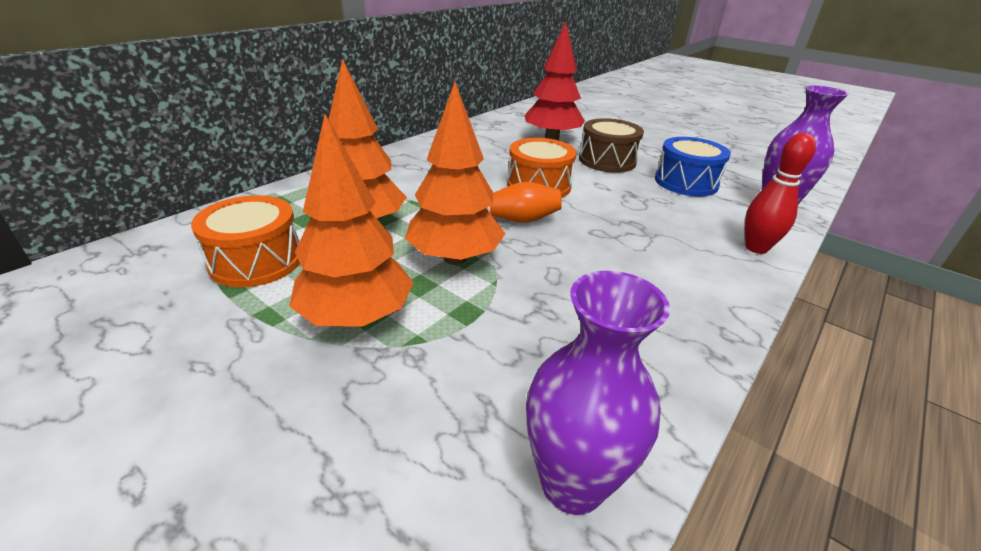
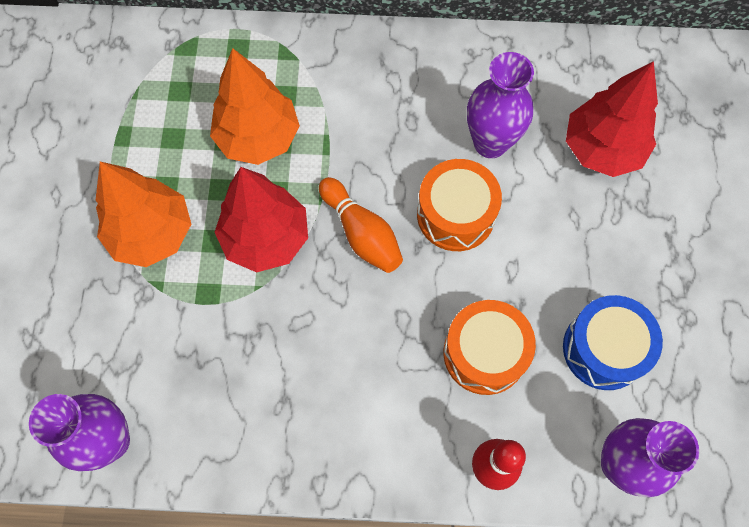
camera: 55 degrees right, 35 degrees up
orange drum [191,195,300,287] -> orange drum moved to [443,300,536,395]
orange tree [405,82,505,265] -> red tree [215,167,308,272]
brown drum [579,118,644,173] -> none
none -> purple vase [467,52,534,158]

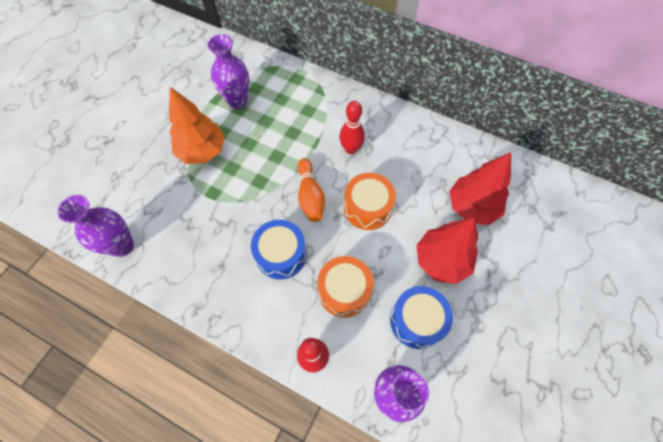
camera: 25 degrees right, 5 degrees down
orange tree [210,48,300,165] -> none
red tree [215,167,308,272] -> red tree moved to [416,217,478,284]
purple vase [467,52,534,158] -> purple vase moved to [207,34,249,109]
none -> blue drum [251,220,307,279]
none -> red bowling pin [339,101,365,154]

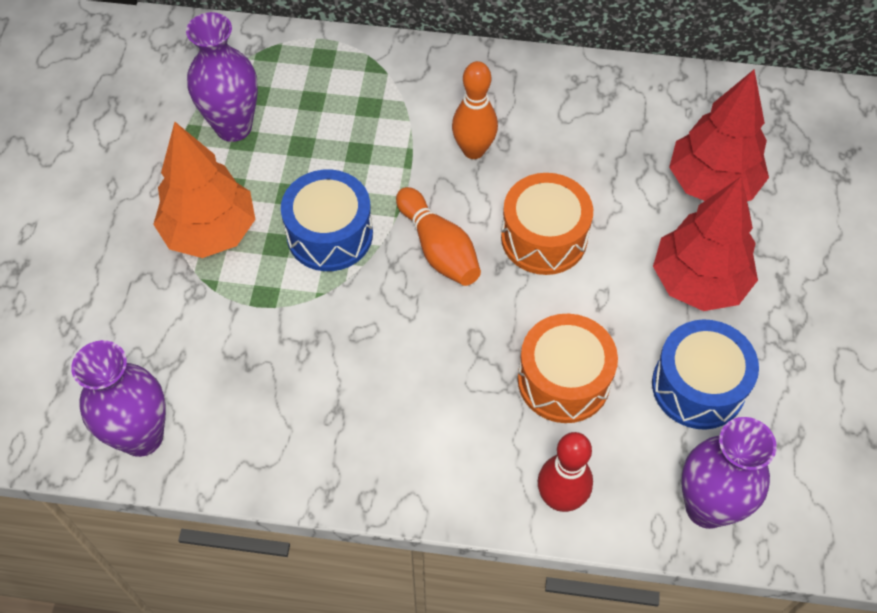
camera: 20 degrees left, 5 degrees down
blue drum [251,220,307,279] -> blue drum moved to [281,170,373,271]
red bowling pin [339,101,365,154] -> orange bowling pin [452,61,498,159]

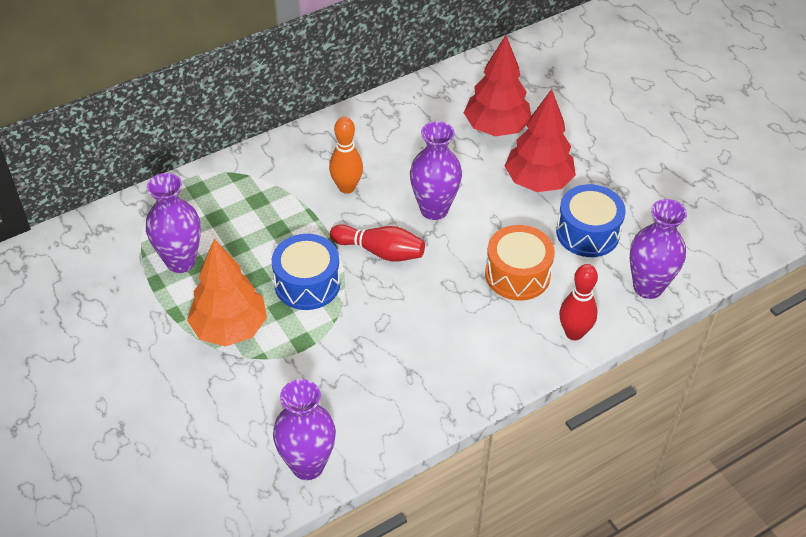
camera: 40 degrees left, 10 degrees down
orange bowling pin [396,187,481,286] -> red bowling pin [330,224,425,262]
orange drum [501,173,593,275] -> purple vase [410,121,462,220]

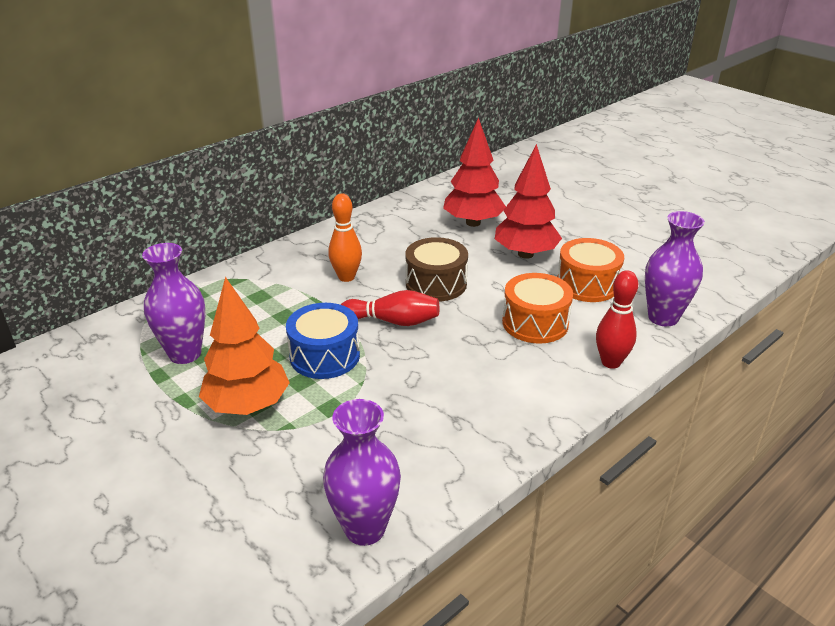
camera: 10 degrees left, 15 degrees down
purple vase [410,121,462,220] -> brown drum [405,237,468,302]
blue drum [556,184,626,257] -> orange drum [557,238,624,302]

